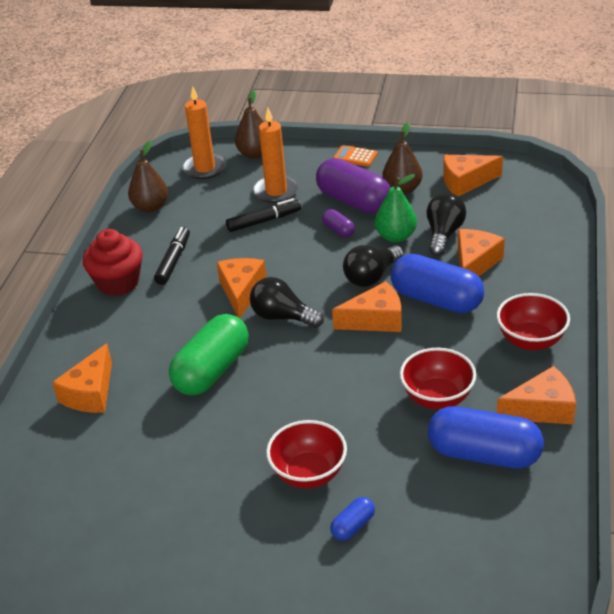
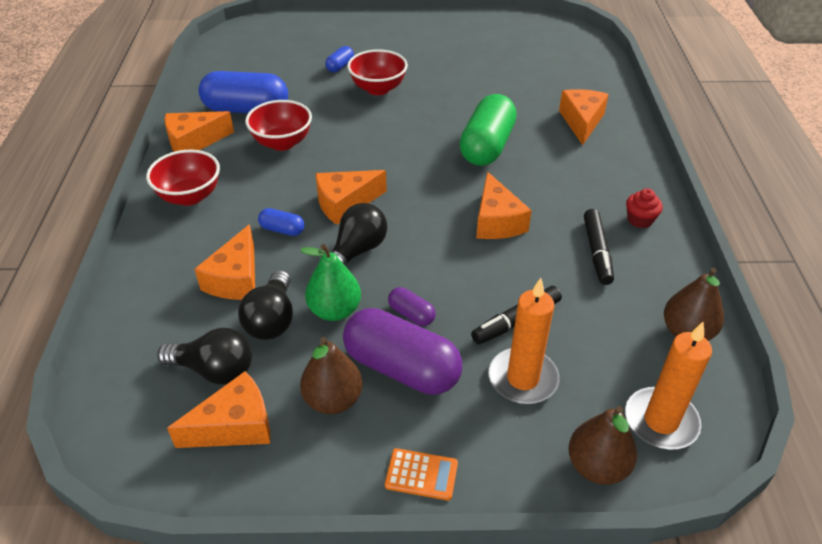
camera: 165 degrees right, 5 degrees up
red cupcake [83,229,143,296] -> red cupcake [626,188,663,228], size x0.53
black light bulb [250,277,324,328] -> black light bulb moved to [157,328,252,385]
blue capsule [391,254,484,314] -> blue capsule [258,208,304,236], size x0.46

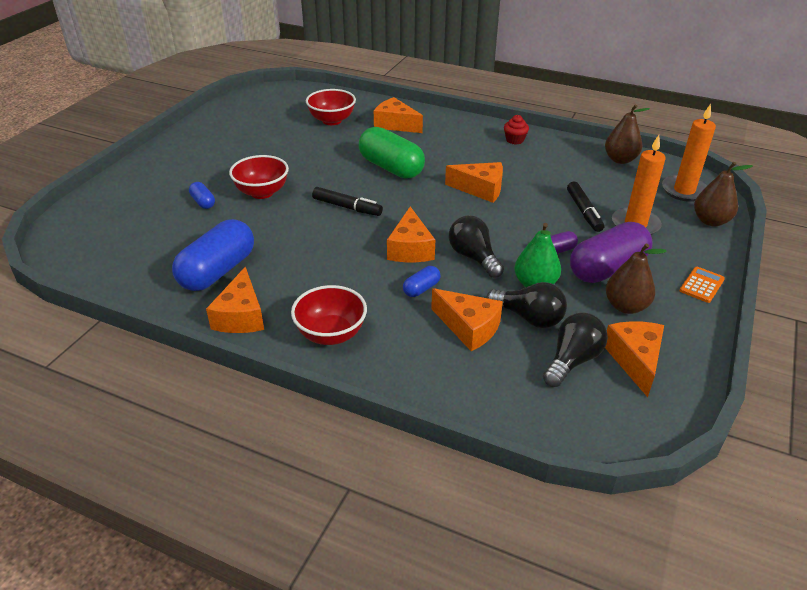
camera: 65 degrees left, 5 degrees down
red bowl [245,100,312,151] -> red bowl moved to [306,89,356,125]
black marker [584,209,614,285] -> black marker moved to [312,187,383,216]

